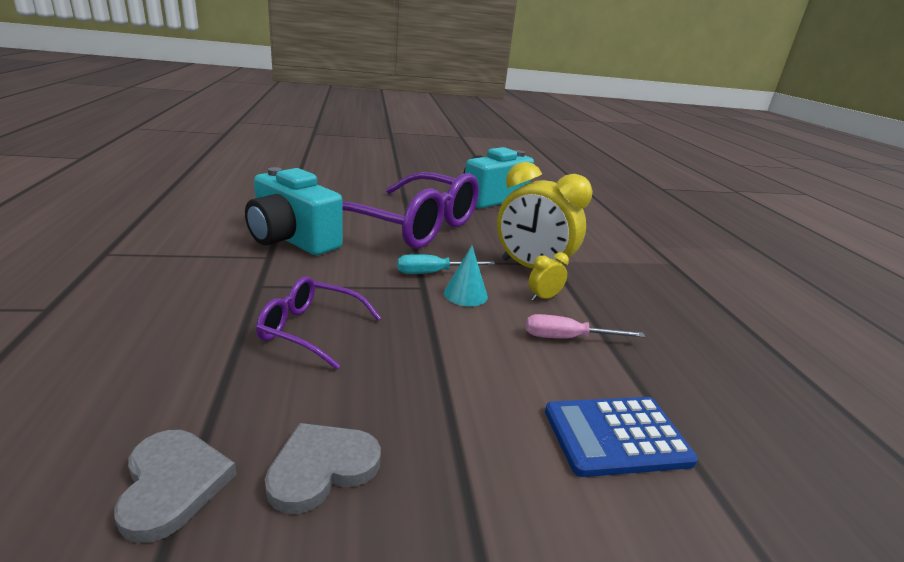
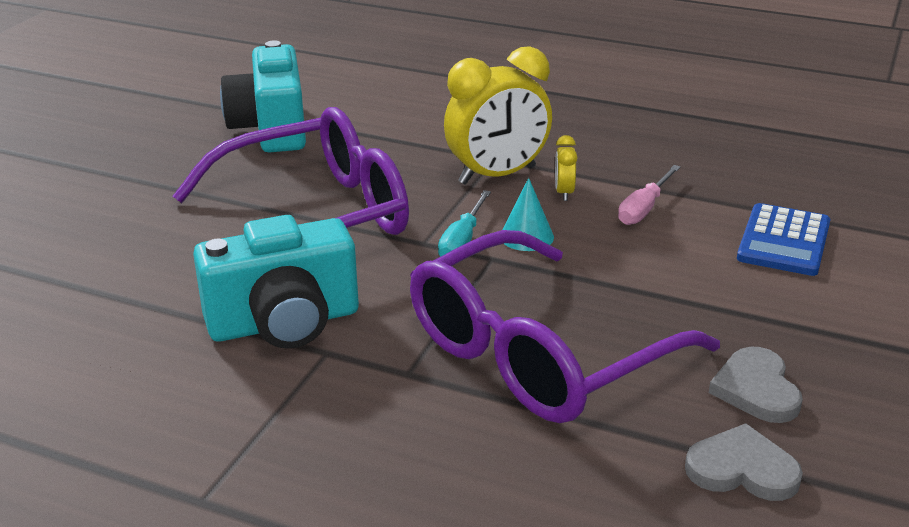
camera: 55 degrees left, 5 degrees up
purple glasses [256,277,381,369] -> purple glasses [410,230,720,423], size x2.09

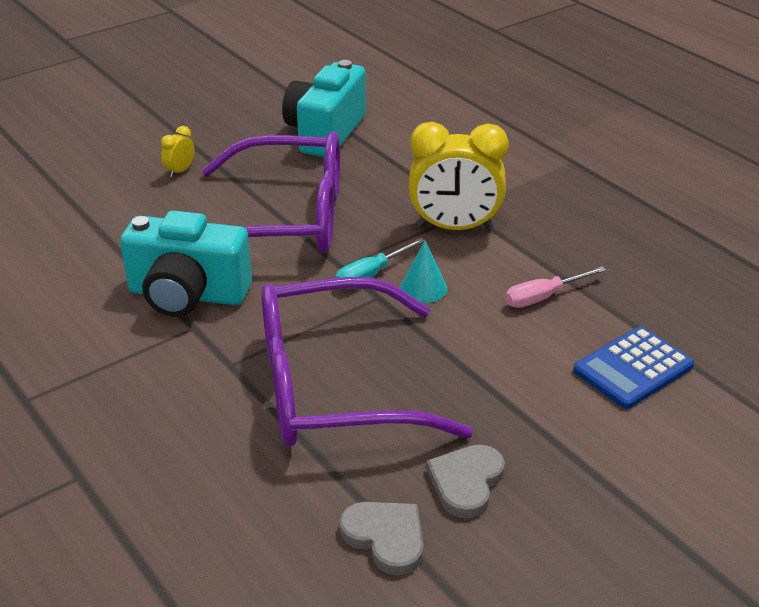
camera: 30 degrees right, 5 degrees up
yellow clock [555,135,578,201] -> yellow clock moved to [161,126,195,178]

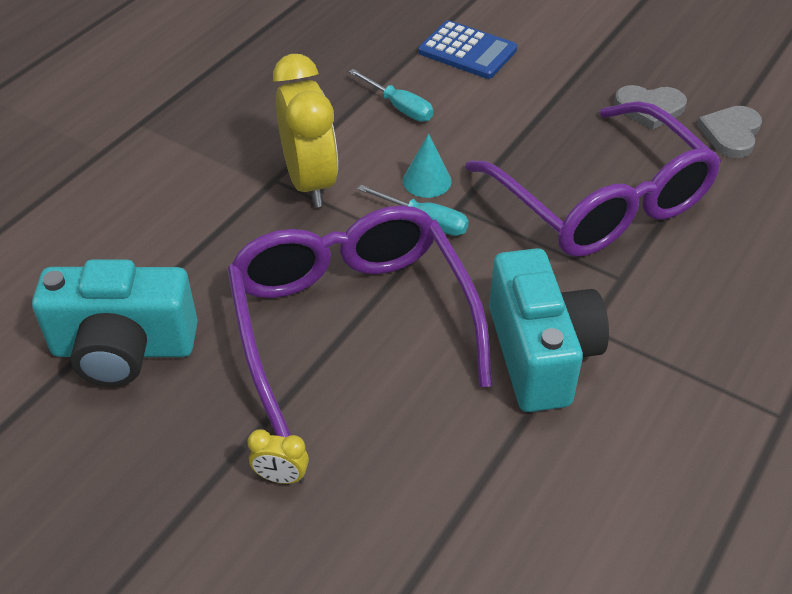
camera: 110 degrees left, 10 degrees up
pink screwdriver [505,266,606,308] -> turquoise screwdriver [349,69,433,122]

